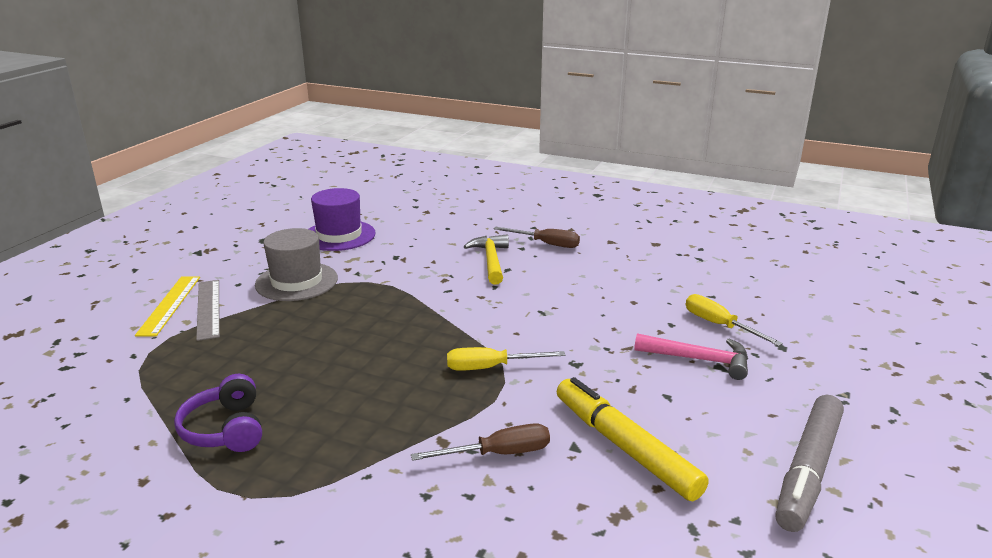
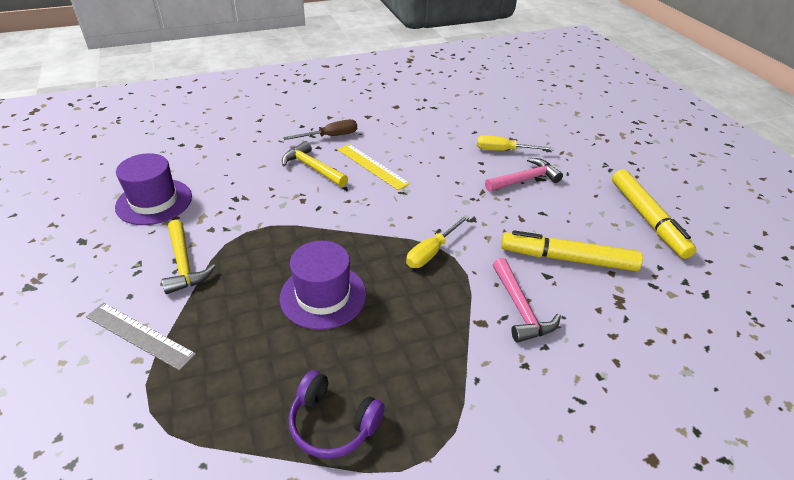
camera: 45 degrees left, 15 degrees up
yellow ruler [135,276,200,336] -> yellow ruler moved to [338,144,410,190]
grey hat [255,228,338,301] -> yellow hammer [162,220,216,294]
brown screwdriver [411,423,550,461] -> pink hammer [493,258,561,343]
grey marker [775,395,844,532] -> yellow marker [612,169,697,259]
none -> purple hat [280,241,366,330]

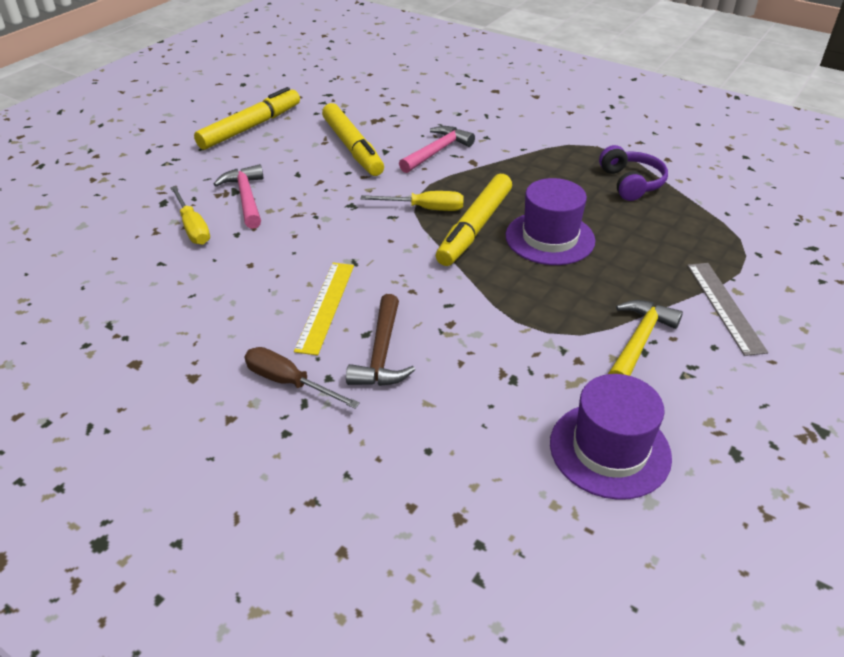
camera: 125 degrees left, 0 degrees up
yellow hammer [282,141,348,187] -> brown hammer [346,294,415,386]
pink hammer [485,158,563,192] -> pink hammer turned 45 degrees clockwise [214,164,264,229]
none -> yellow marker [436,174,512,266]

